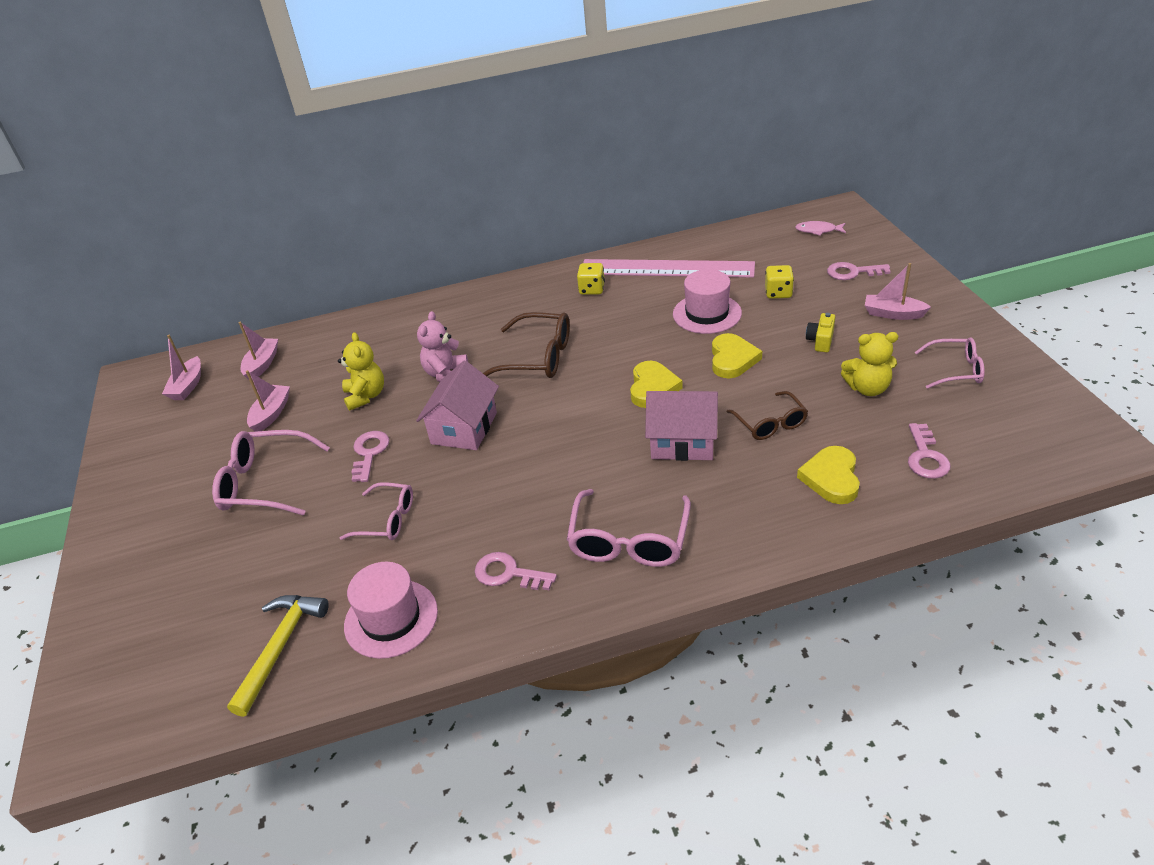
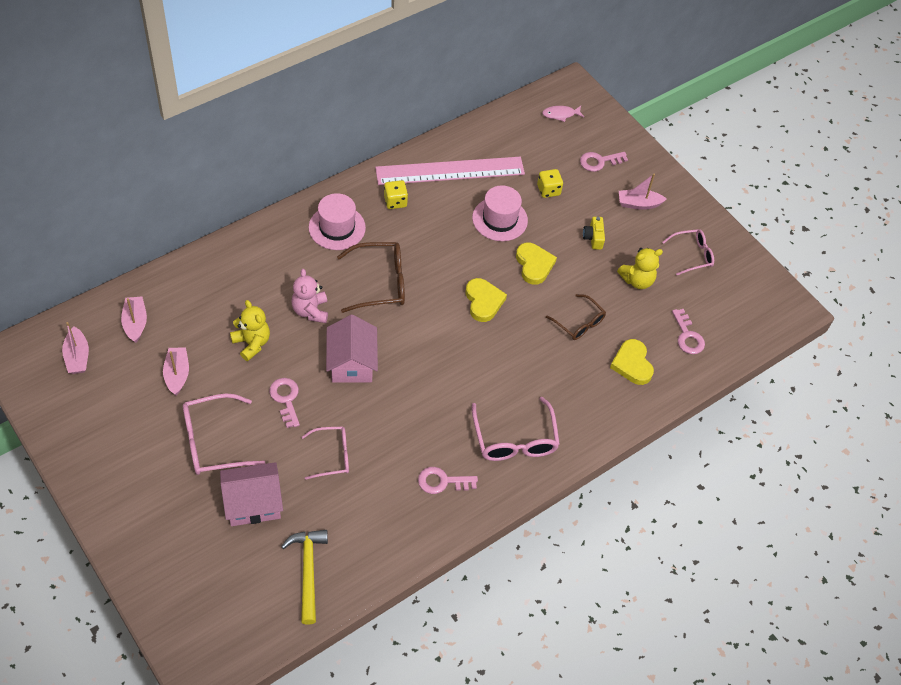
camera: 30 degrees left, 15 degrees up
pink hat [344,562,438,659] -> pink hat moved to [309,193,366,250]
pink house [645,391,718,461] -> pink house moved to [220,462,283,526]

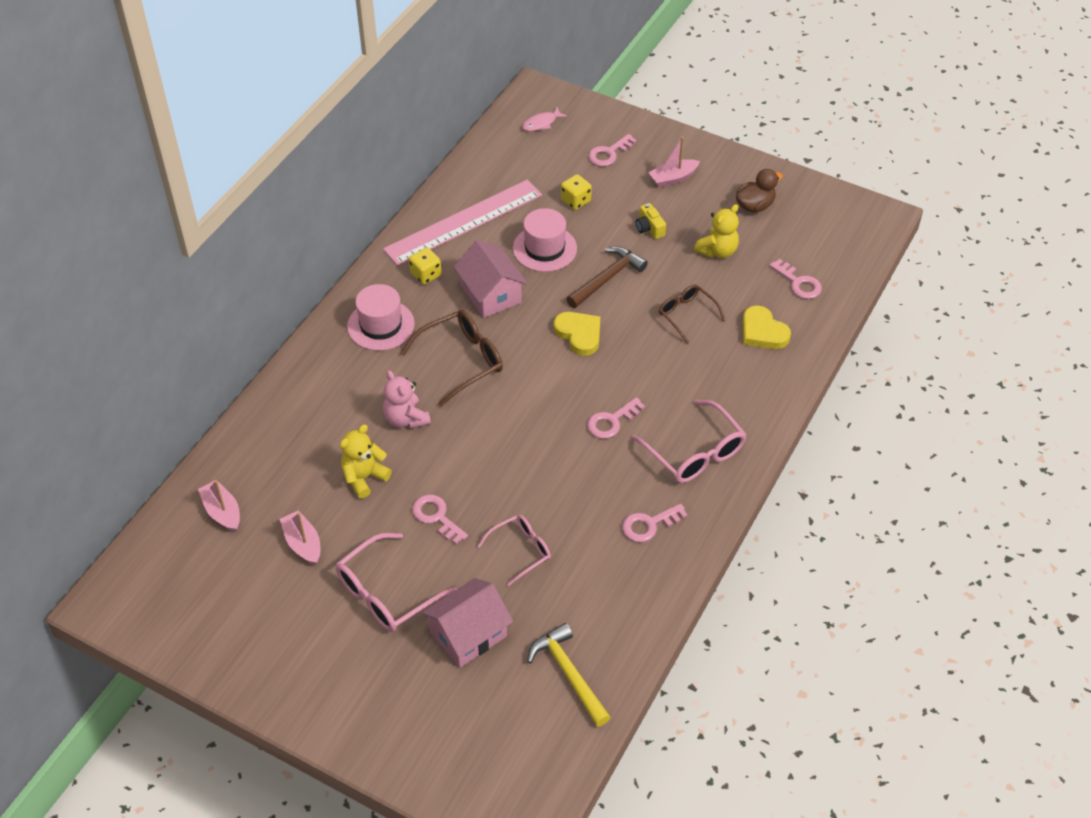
camera: 20 degrees left, 5 degrees down
pink boat [62,322,89,374] -> none
yellow teddy bear [230,300,270,361] -> yellow teddy bear turned 75 degrees counterclockwise [340,424,392,498]
pink house [326,315,378,383] -> pink house moved to [454,240,527,318]
yellow heart [516,242,557,285] -> brown hammer [567,247,648,308]
brown glasses [546,294,606,340] -> brown glasses turned 150 degrees counterclockwise [659,284,726,344]
pink glasses [662,229,714,275] -> brown duck [736,169,783,213]
none -> pink key [587,397,645,439]

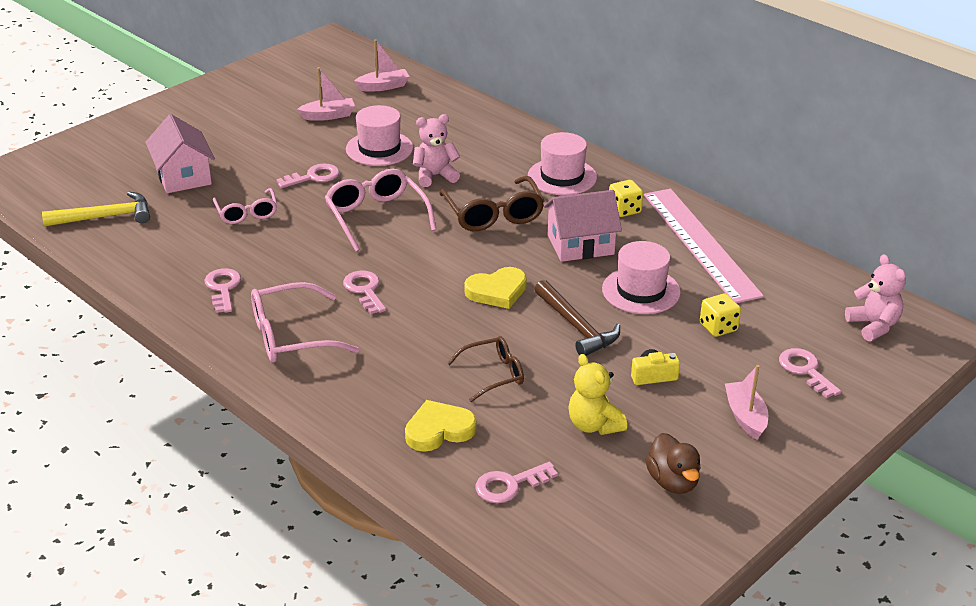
camera: 105 degrees right, 15 degrees down
pink glasses [336,533,457,632] -> pink glasses moved to [325,169,437,252]
yellow teddy bear [340,424,392,498] -> pink hat [346,105,413,166]
pink fish [522,107,567,131] -> pink teddy bear [845,254,906,341]

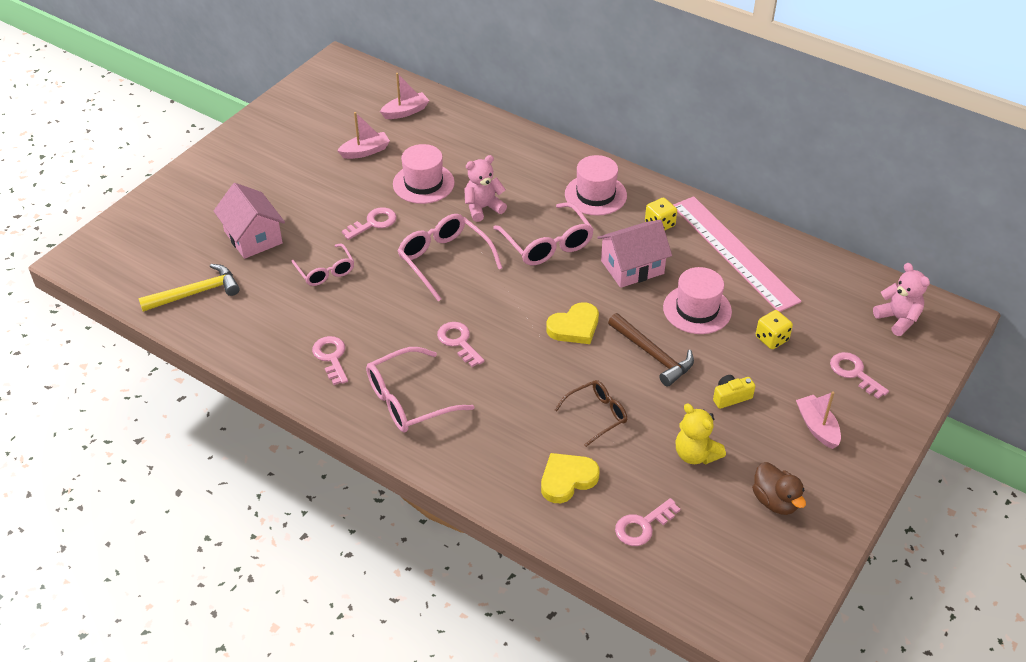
camera: 10 degrees left, 10 degrees up
brown glasses [440,176,544,231] -> pink glasses [493,202,594,265]

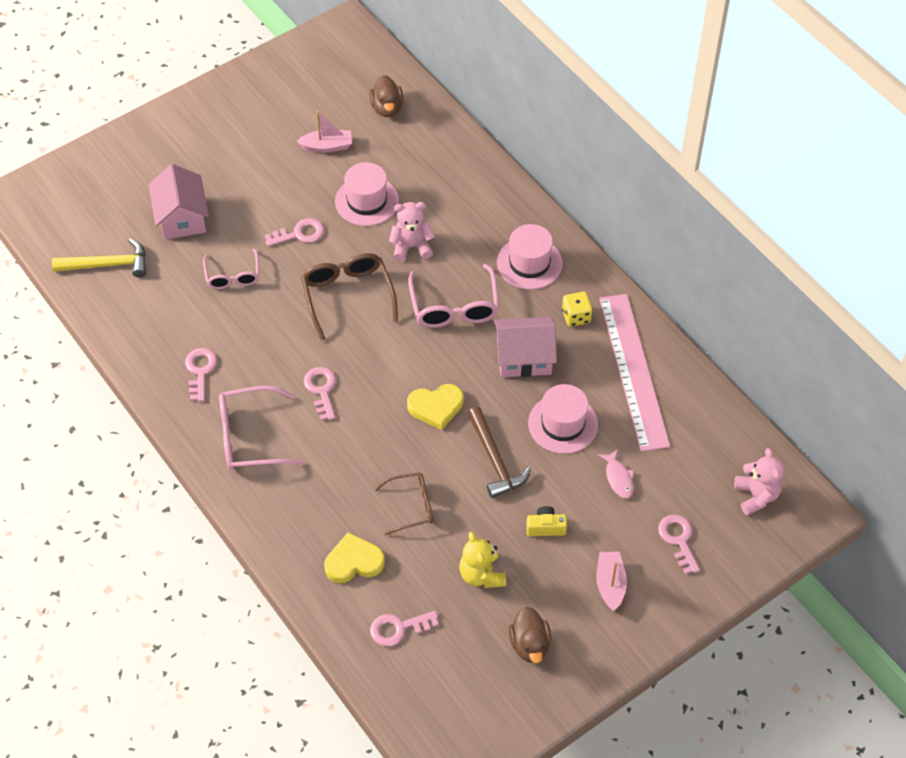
camera: 20 degrees right, 10 degrees up
pink boat [380,73,429,119] -> brown duck [369,75,404,117]
pink glasses [398,214,502,301] -> brown glasses [301,253,398,341]
yellow dice [756,310,793,349] -> pink fish [598,449,634,499]

